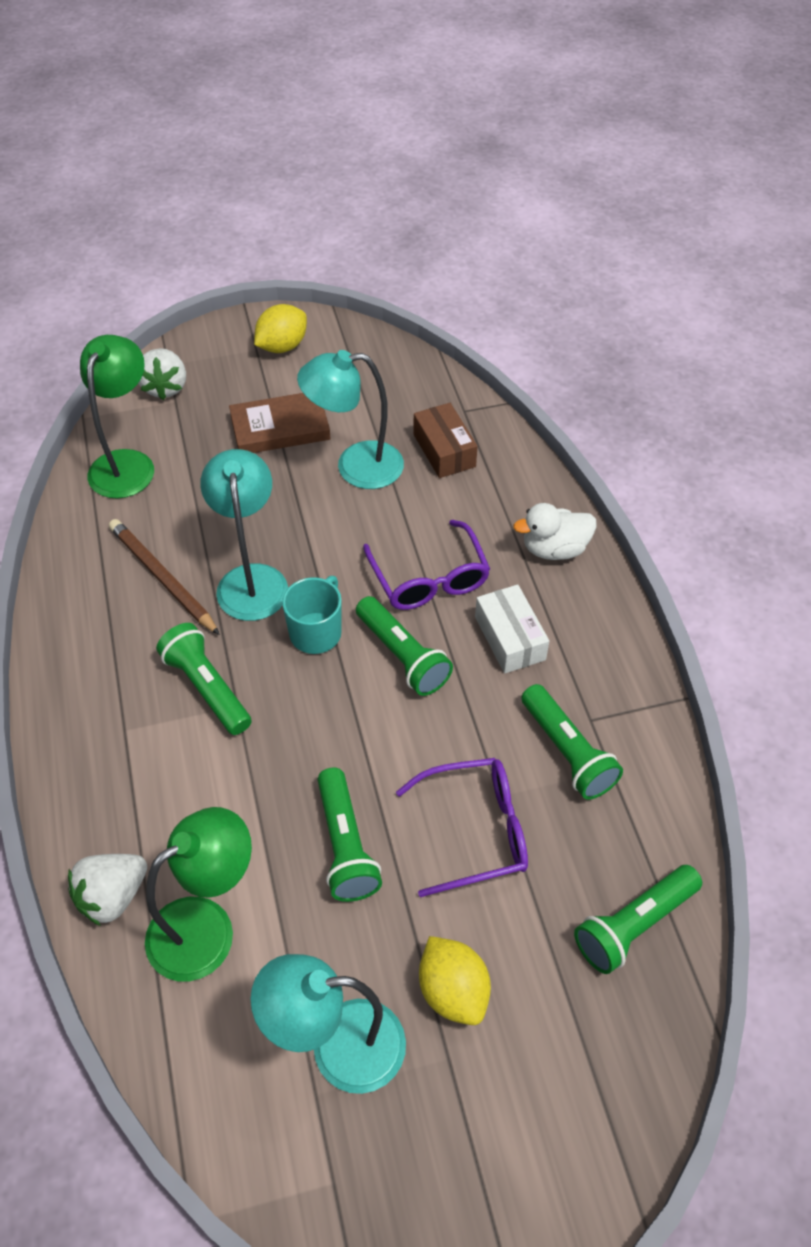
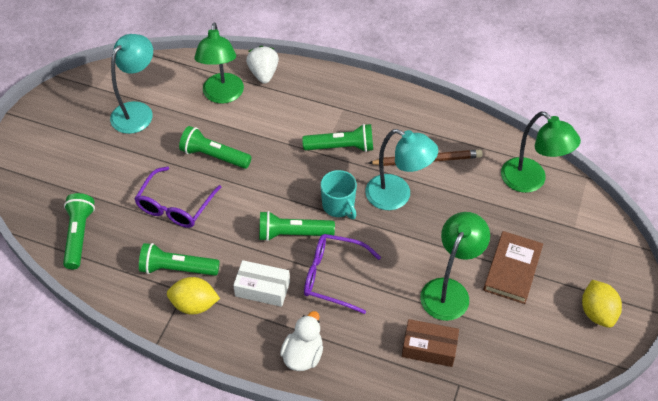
camera: 125 degrees right, 0 degrees up
white strawberry [138,348,186,400] -> none
turquoise lamp [297,350,404,489] -> green lamp [420,212,490,321]
yellow lemon [419,936,491,1025] -> yellow lemon moved to [167,277,220,315]

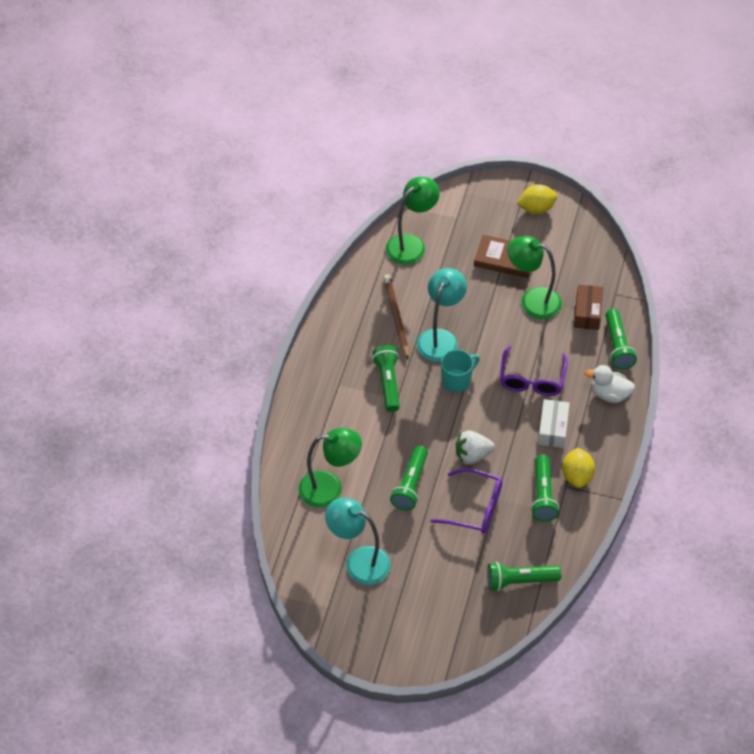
camera: 95 degrees left, 0 degrees up
white strawberry [246,46,279,84] -> white strawberry moved to [456,430,495,465]
green flashlight [259,211,335,241] -> green flashlight moved to [606,309,637,369]

